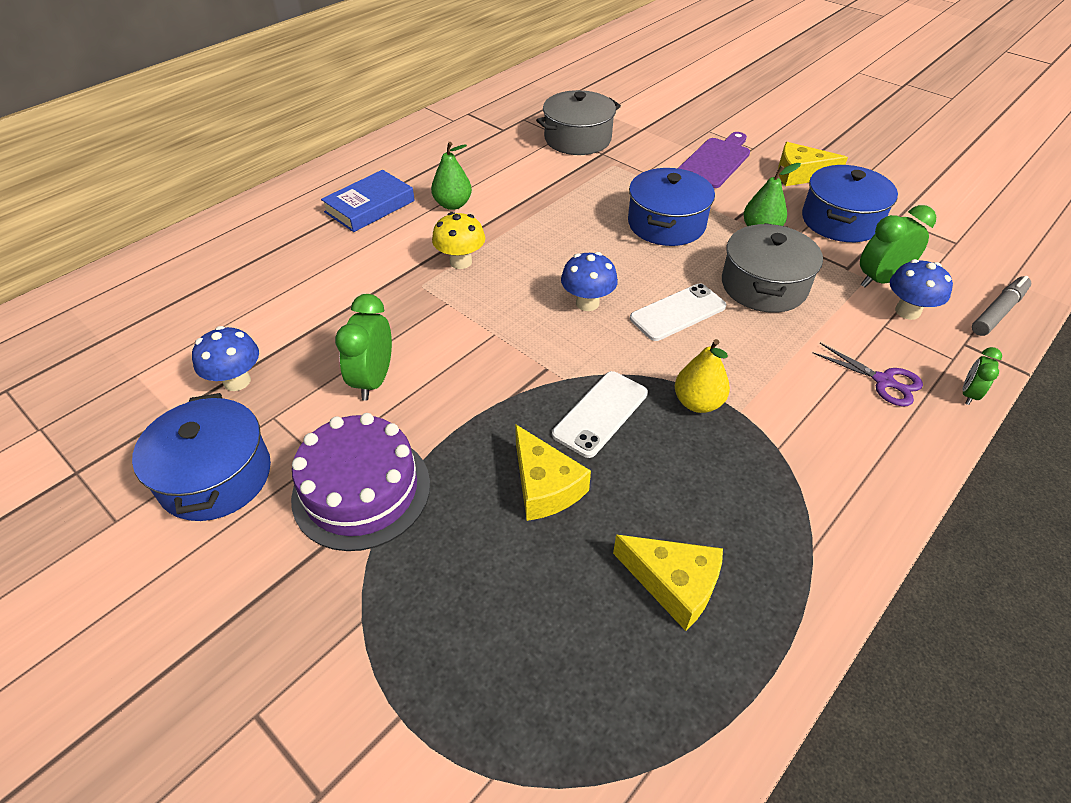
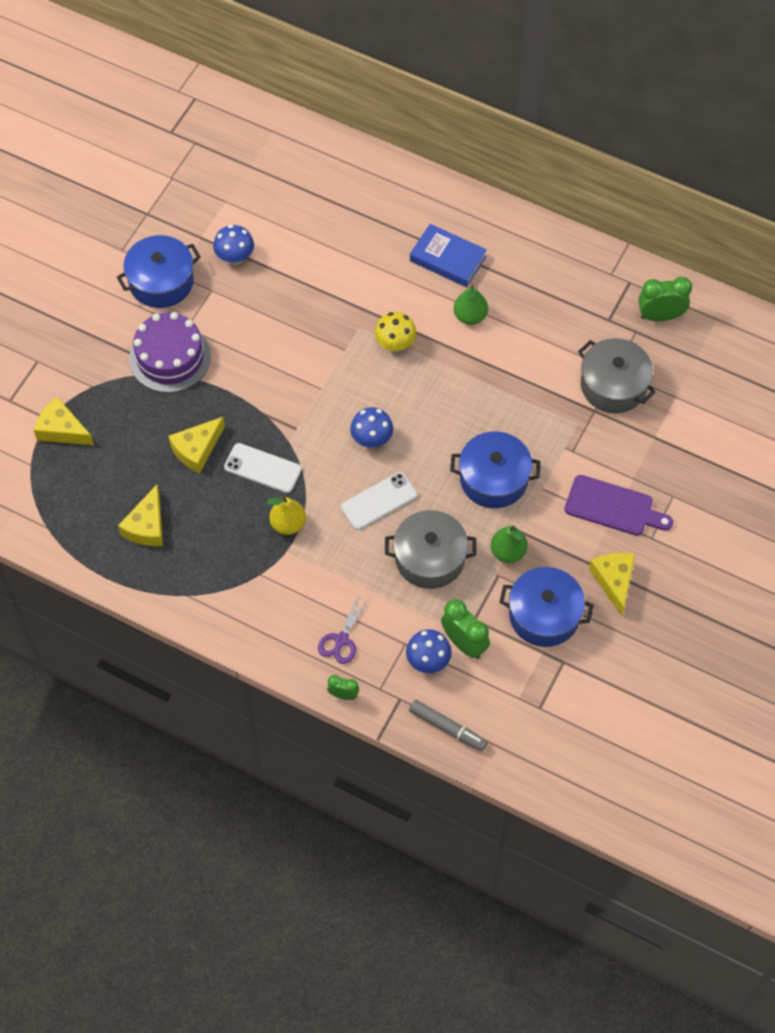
camera: 75 degrees right, 15 degrees up
green clock [335,294,392,401] -> green clock moved to [639,277,692,321]
white phone [630,283,726,341] -> white phone turned 75 degrees counterclockwise [341,472,417,530]
none -> yellow cheese [34,397,94,445]

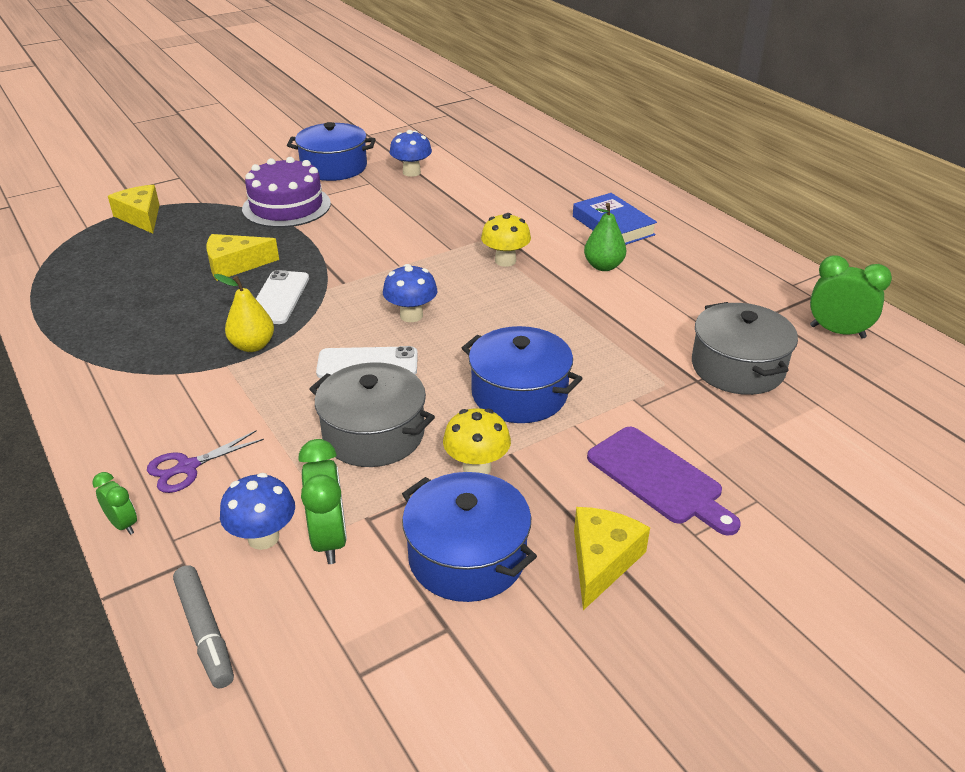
camera: 30 degrees right, 25 degrees down
yellow cheese [118,485,163,546] -> none
white phone [224,443,302,493] -> white phone turned 45 degrees clockwise [256,270,309,324]
green pear [491,526,528,563] -> yellow mushroom [443,408,511,474]

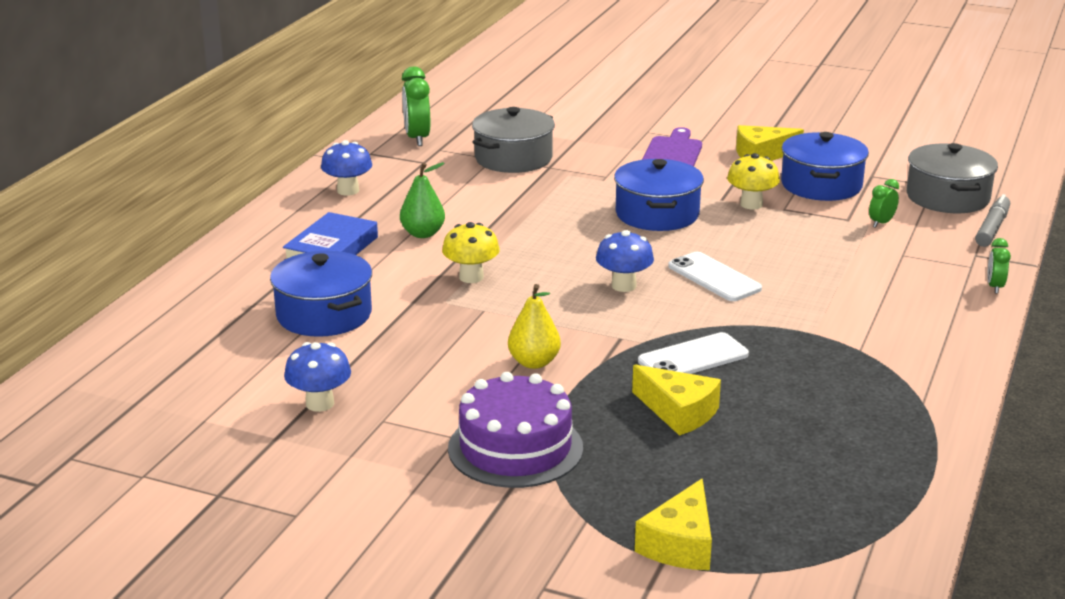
camera: 125 degrees left, 10 degrees down
purple scissors [147,430,264,493] -> none
yellow pear [214,274,274,352] -> yellow pear moved to [508,284,561,369]
blue mushroom [220,473,295,550] -> blue mushroom moved to [321,140,372,195]
blue pot [287,122,376,181] -> blue pot moved to [270,251,372,337]
green clock [298,439,347,564] -> green clock [869,179,899,228], size x0.57
grey pot [309,362,435,467] -> grey pot moved to [907,143,998,213]

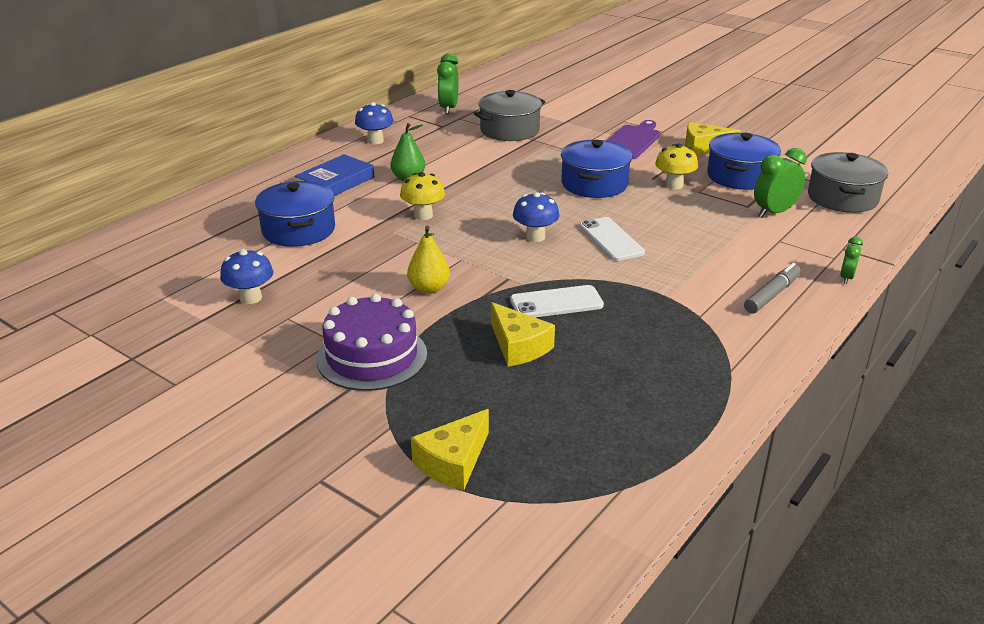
camera: 15 degrees right, 5 degrees up
green clock [869,179,899,228] -> green clock [754,148,807,217], size x1.76
grey marker [975,194,1010,247] -> grey marker moved to [744,263,801,314]

